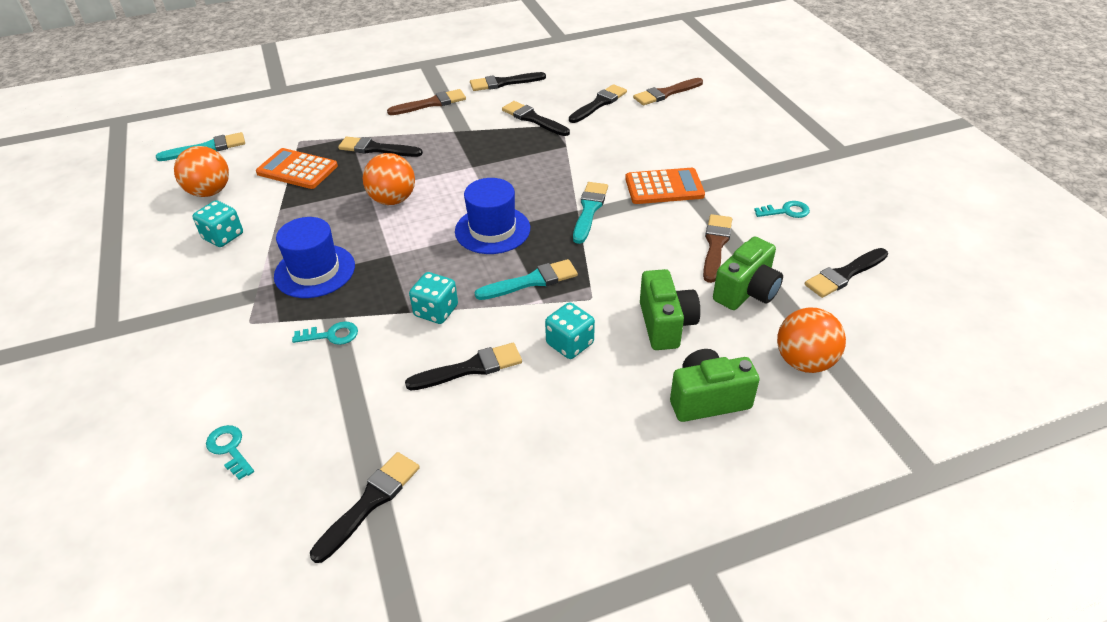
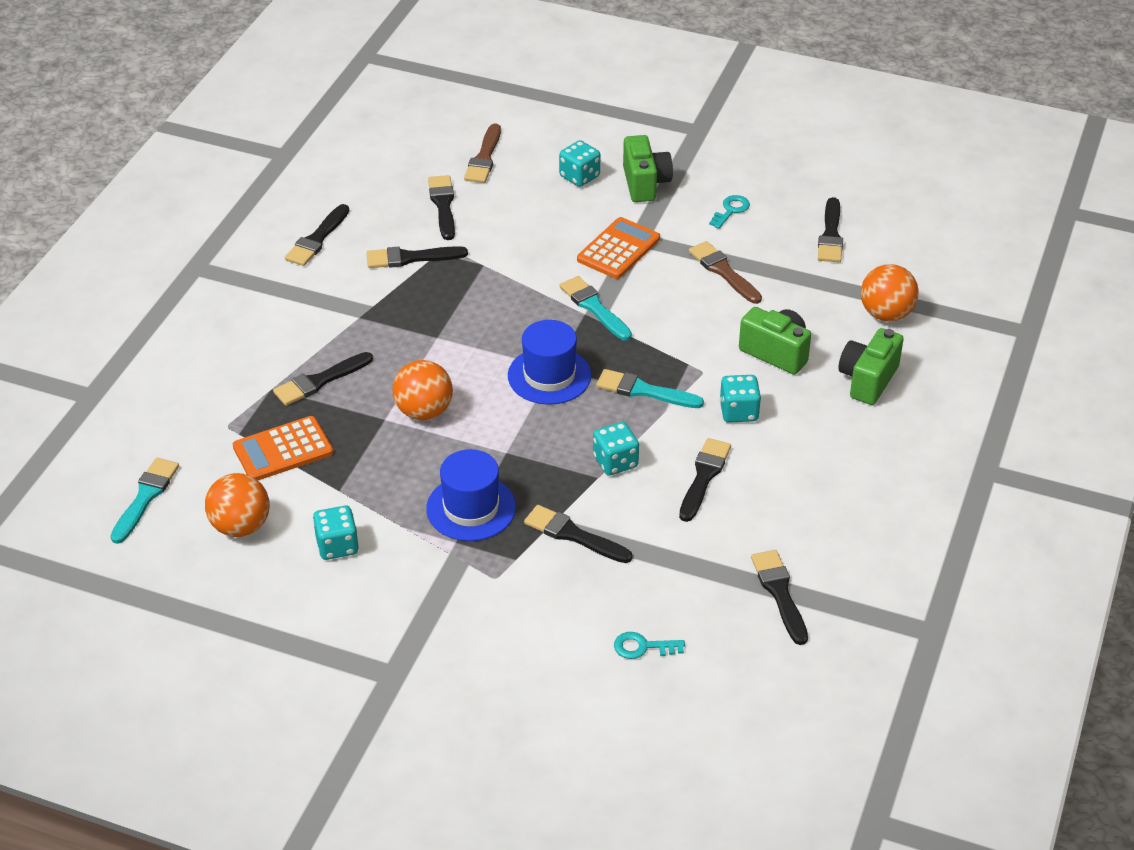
camera: 50 degrees left, 0 degrees up
turquoise key [292,321,358,345] -> black brush [524,505,632,563]
brown brush [387,89,466,115] -> none
turquoise brush [475,259,578,300] -> turquoise brush turned 90 degrees counterclockwise [596,369,704,408]
green camera [713,237,783,310] -> green camera moved to [623,135,673,202]
none -> turquoise dice [559,140,600,187]

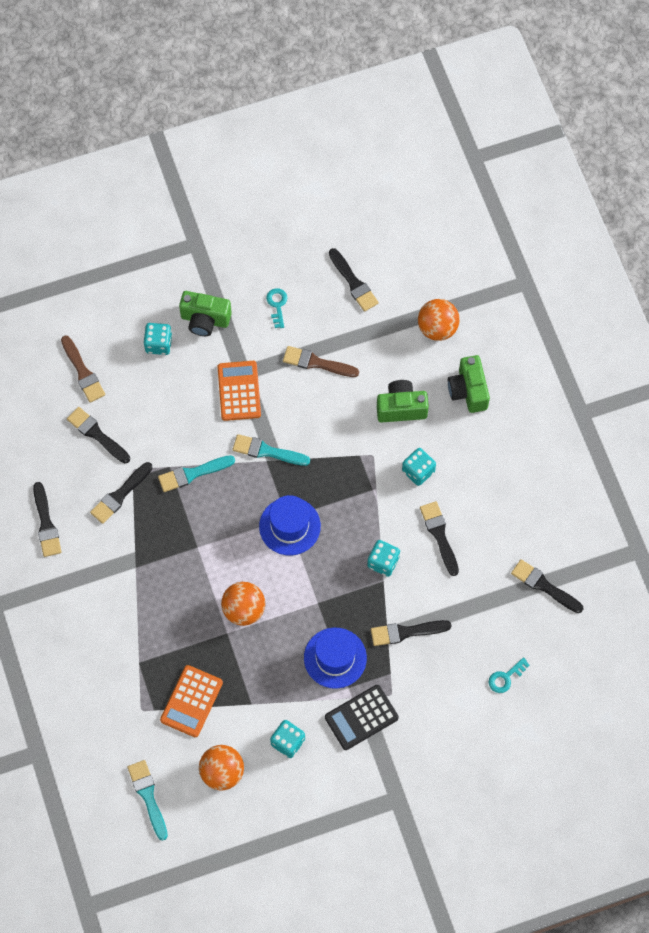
camera: 40 degrees left, 25 degrees up
black brush [273,352,373,406] -> none
turquoise brush [596,369,704,408] -> turquoise brush moved to [158,455,235,492]
green camera [623,135,673,202] -> green camera turned 150 degrees clockwise [179,291,232,336]
none -> black calculator [325,685,399,750]

